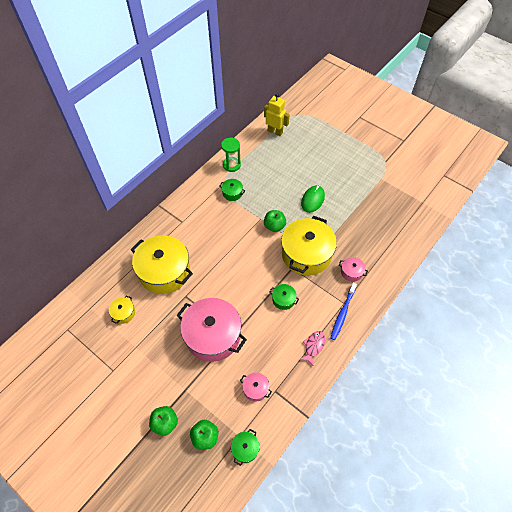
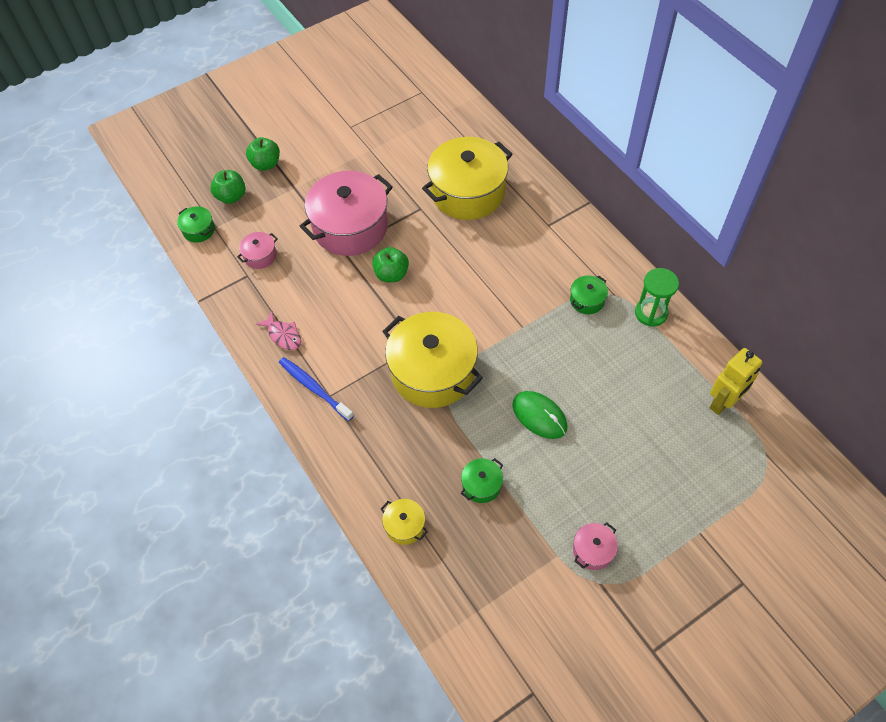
camera: 110 degrees right, 0 degrees up
yellow pot [109,296,135,324] -> yellow pot moved to [381,499,428,545]
green apple [264,210,286,232] -> green apple moved to [372,247,409,282]
green pot [269,284,299,310] -> green pot moved to [461,458,503,503]
pink pot [339,257,368,282] -> pink pot moved to [573,523,618,570]

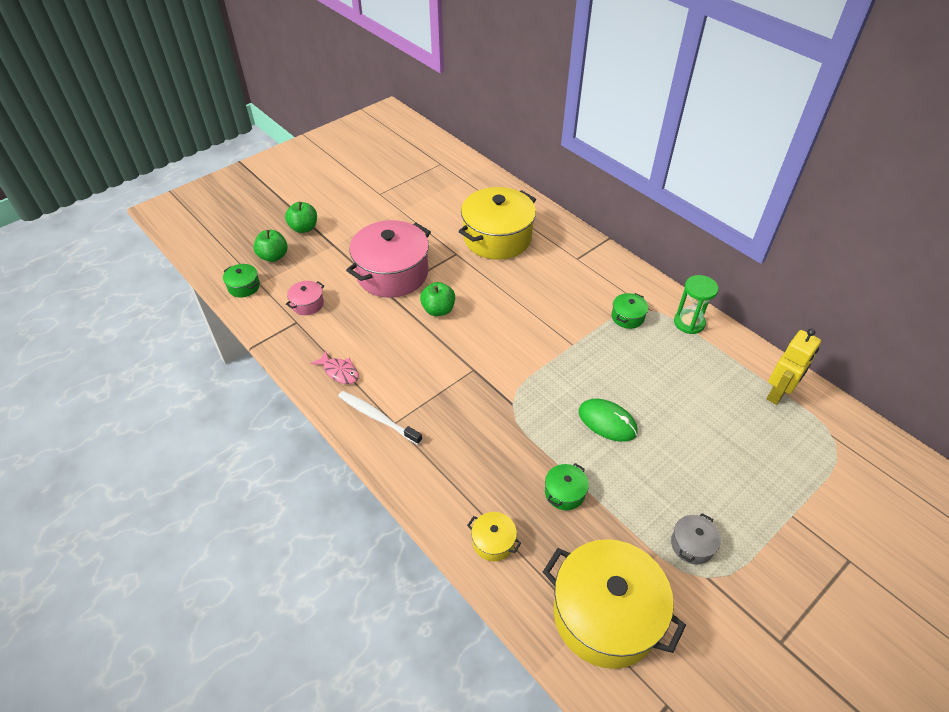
camera: 10 degrees left, 10 degrees down
blue toothbrush [279,357,354,421] -> white toothbrush [338,391,422,445]
yellow pot [382,312,483,408] -> yellow pot moved to [543,539,686,669]
pink pot [573,523,618,570] -> grey pot [671,513,721,565]

